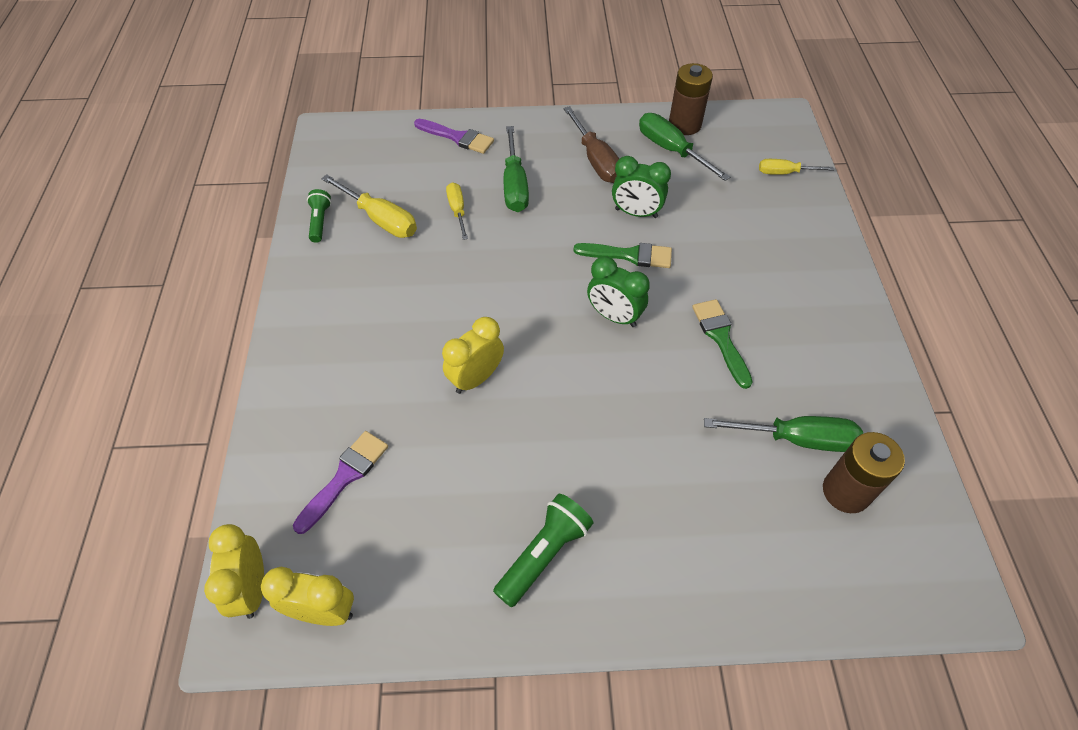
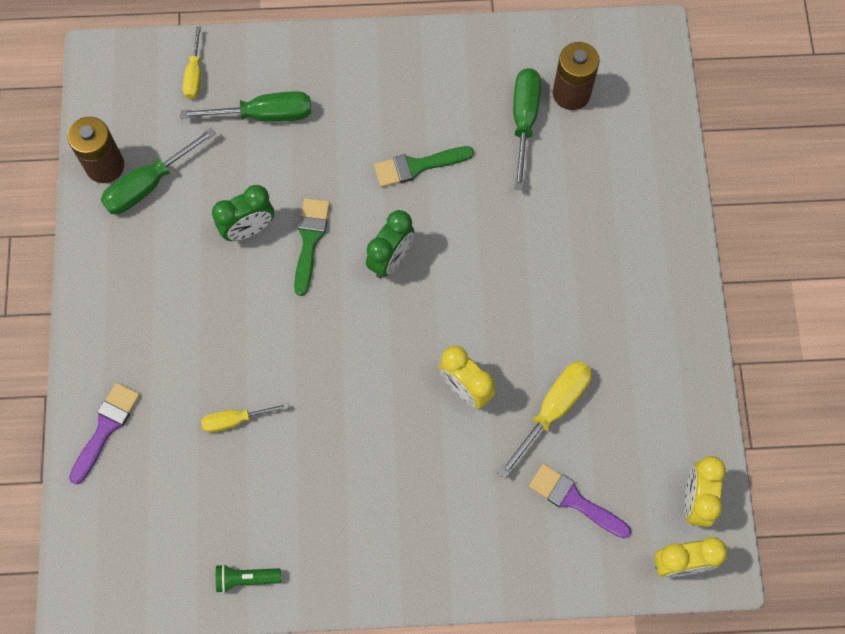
camera: 90 degrees left, 15 degrees up
yellow screwdriver [321,174,417,238] -> yellow screwdriver moved to [498,361,592,478]
green flashlight [493,494,593,607] -> none
green screwdriver [504,126,529,212] -> green screwdriver moved to [180,91,311,122]
brown screwdriver [563,106,619,183] -> none
green clock [612,156,671,218] -> green clock turned 45 degrees clockwise [212,185,274,241]

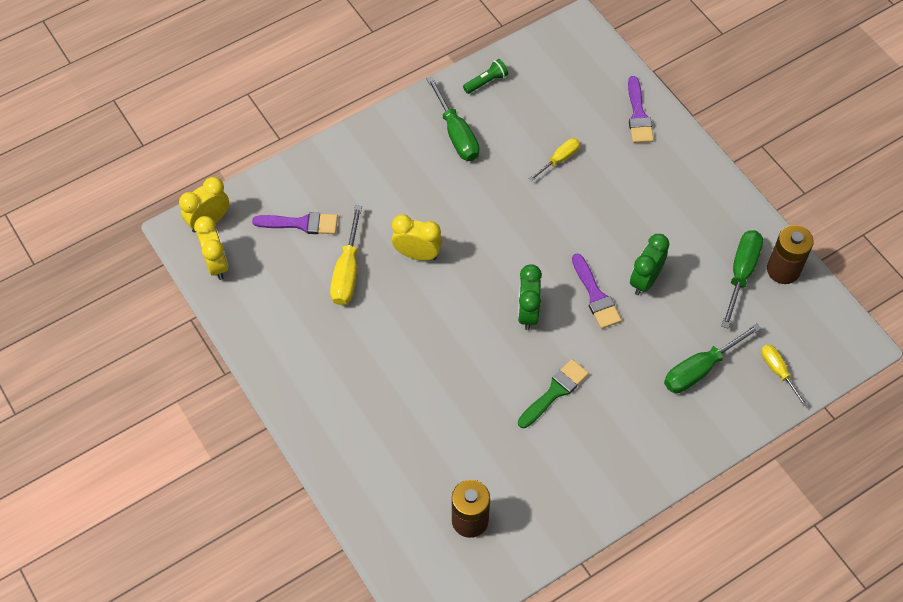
camera: 150 degrees right, 10 degrees down
green brush [294,198,330,296] -> purple brush [572,253,622,329]
green screwdriver [513,68,541,190] -> green screwdriver moved to [427,76,479,161]

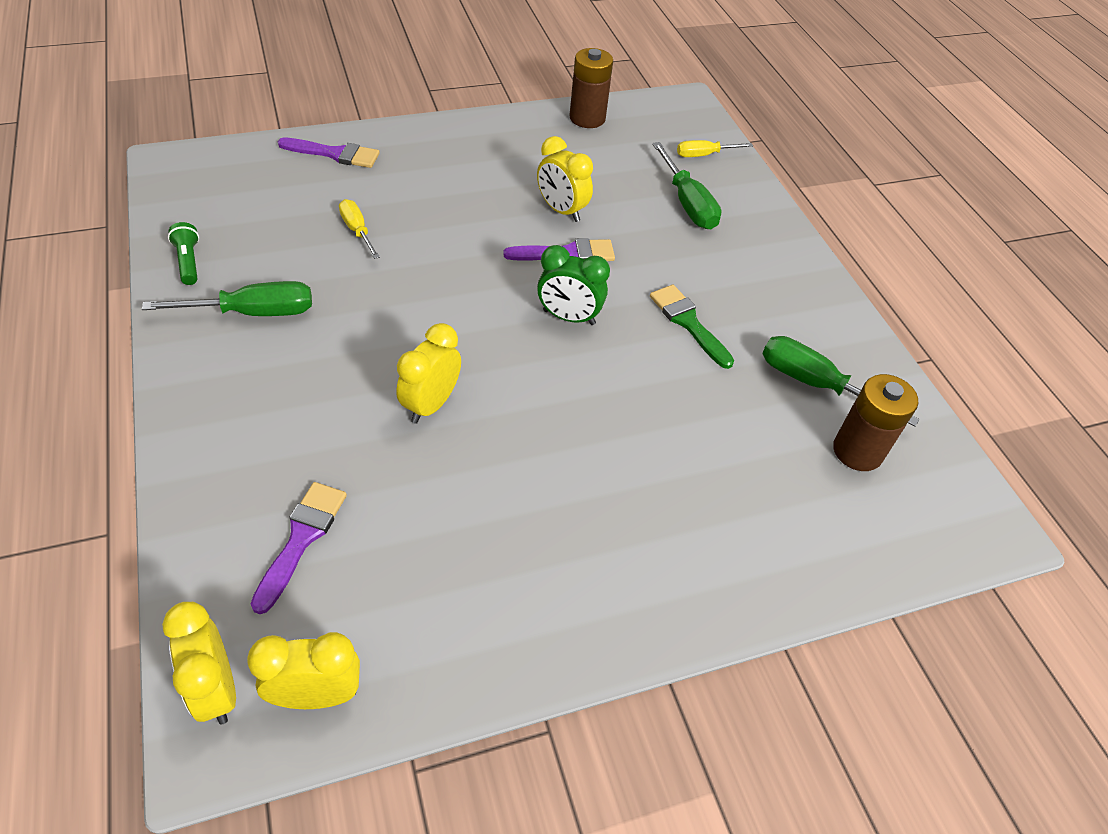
camera: 80 degrees left, 10 degrees down
yellow screwdriver [330,205,362,305] -> none
green clock [630,234,669,295] -> yellow clock [537,136,593,222]
green screwdriver [721,230,763,328] -> green screwdriver moved to [762,336,919,427]

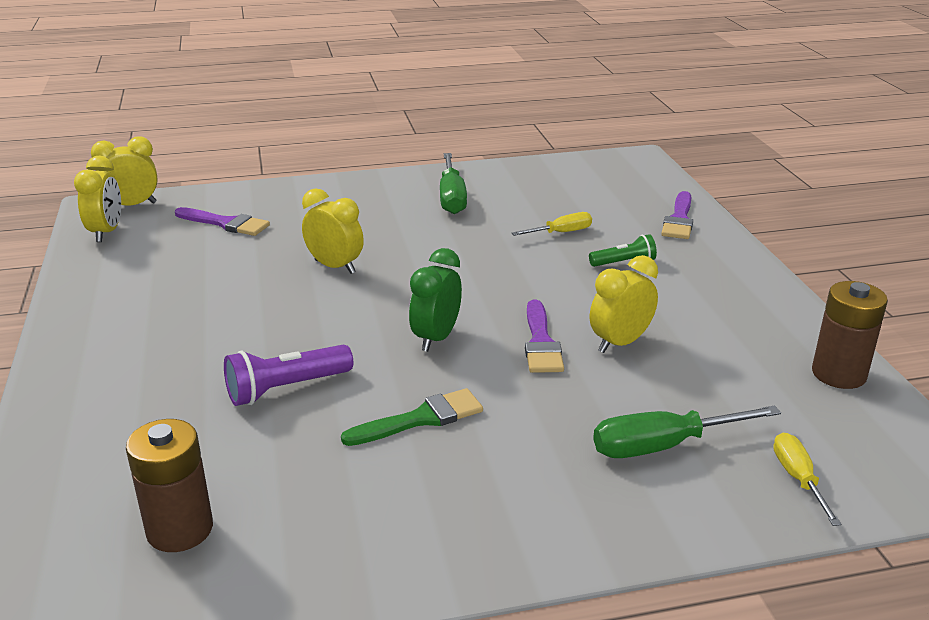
camera: 100 degrees right, 20 degrees down
green flashlight [168,222,199,285] -> green flashlight moved to [589,234,657,267]
green screwdriver [762,336,919,427] -> none
none -> purple flashlight [224,344,353,406]

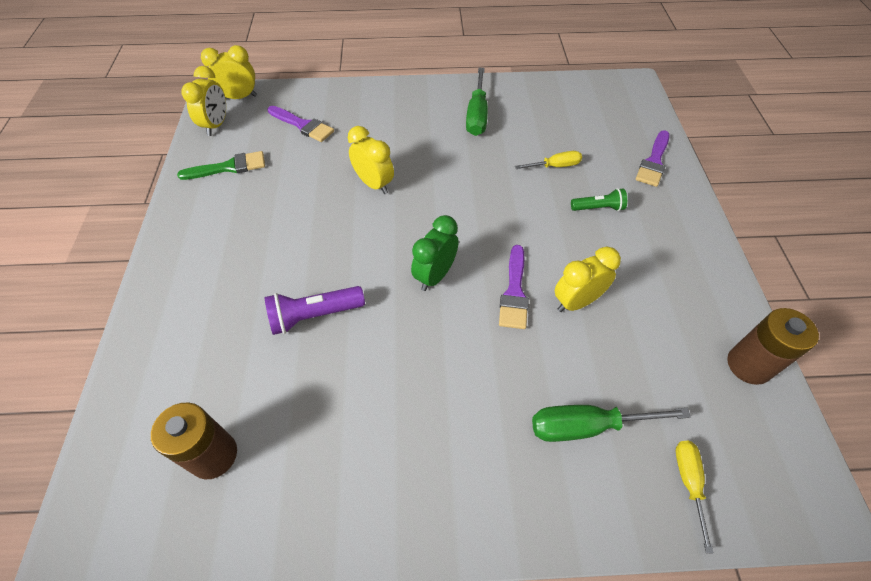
camera: 10 degrees right, 25 degrees up
green brush [341,388,483,446] -> green brush moved to [177,151,265,180]

